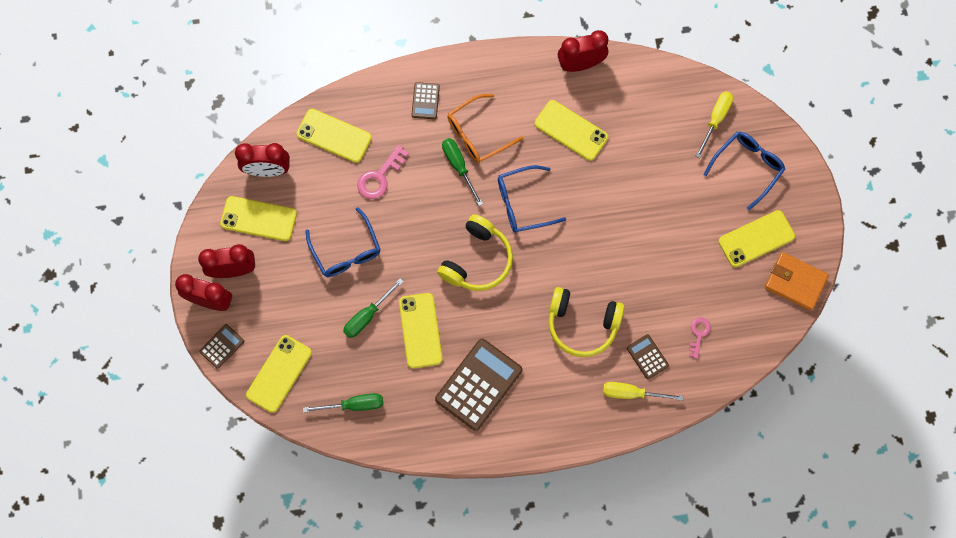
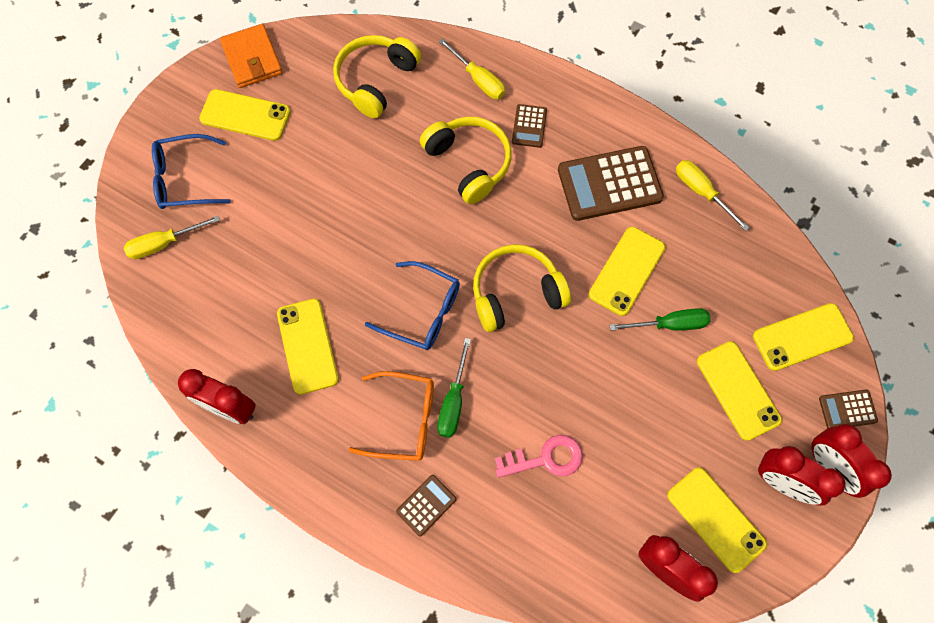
camera: 140 degrees left, 5 degrees down
yellow phone [297,109,372,163] -> yellow phone moved to [697,341,782,441]
green screwdriver [303,393,383,413] -> none
blue glasses [305,207,381,277] -> none
brown calculator [627,334,669,380] -> brown calculator moved to [512,104,547,148]
pink key [689,318,711,359] -> yellow headphones [333,35,421,118]
none -> yellow screwdriver [676,160,750,231]

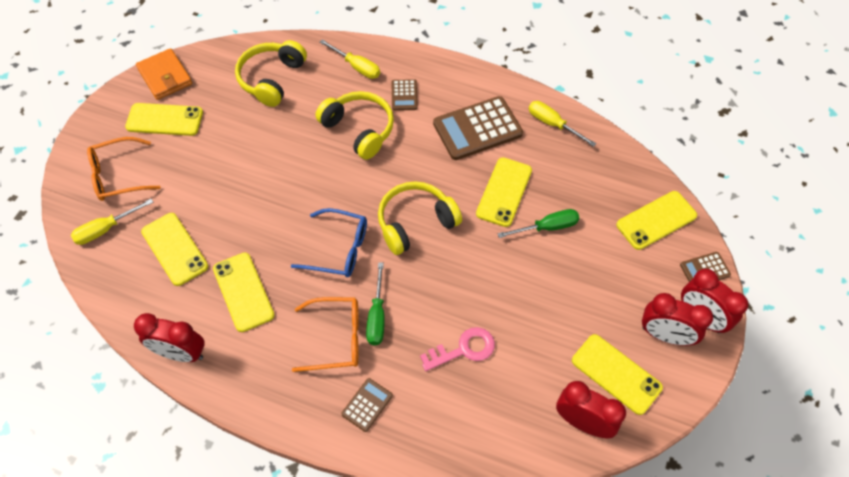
camera: 10 degrees left, 10 degrees down
blue glasses [152,134,231,209] -> orange glasses [87,137,161,201]
yellow phone [697,341,782,441] -> yellow phone moved to [141,213,208,286]

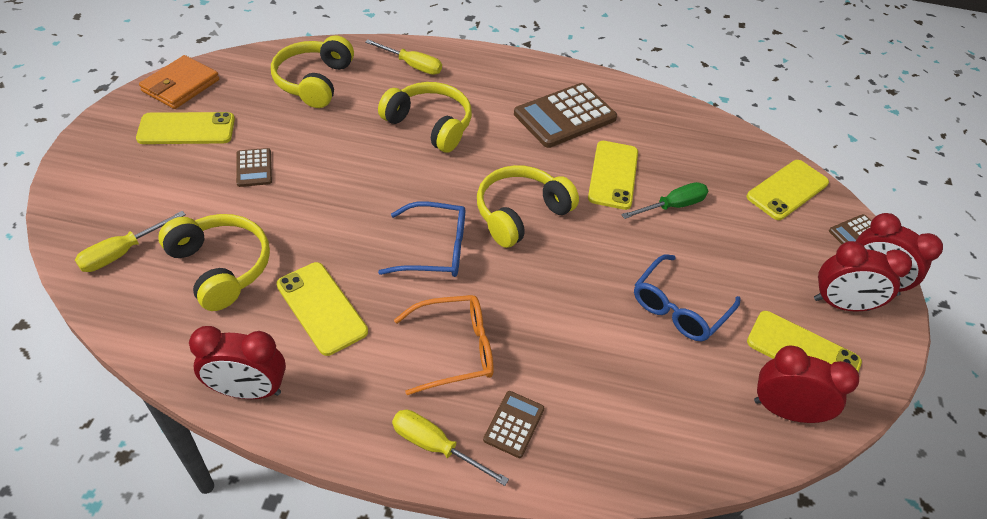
camera: 15 degrees left, 10 degrees down
orange glasses [87,137,161,201] -> none
orange wallet [136,48,192,100] -> orange wallet turned 75 degrees clockwise [139,55,219,109]
yellow phone [141,213,208,286] -> yellow headphones [158,214,270,311]
green screwdriver [366,262,385,345] -> none
brown calculator [392,79,418,111] -> brown calculator moved to [236,148,272,187]
pink key [420,327,495,371] -> none
yellow screwdriver [529,101,596,147] -> yellow screwdriver moved to [392,410,509,486]
none -> blue glasses [634,254,741,341]

